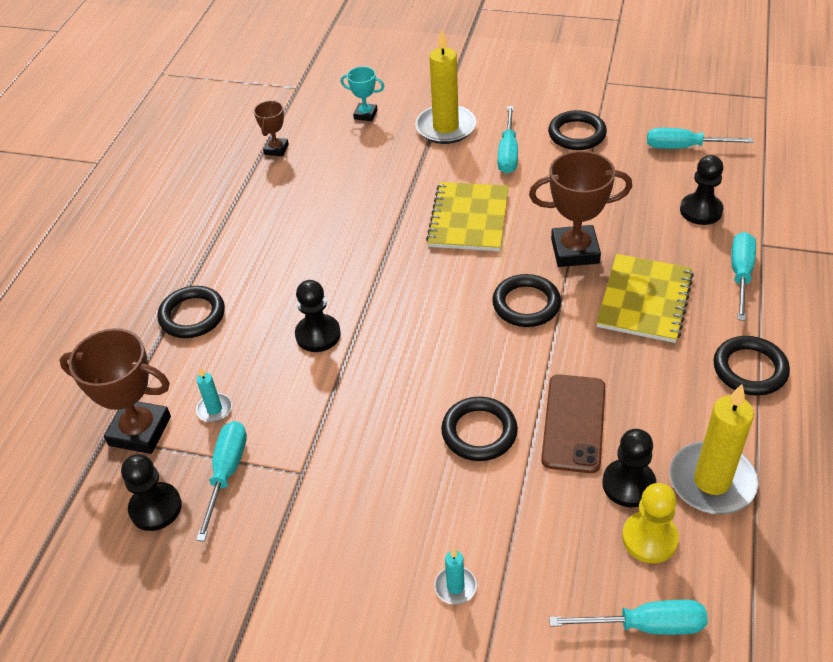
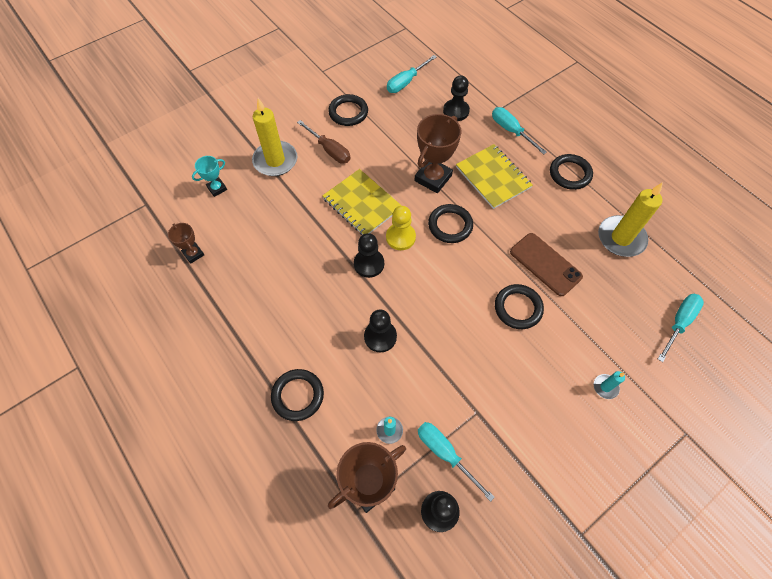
camera: 55 degrees left, 15 degrees up
turquoise screwdriver [498,106,518,174] -> brown screwdriver [297,120,351,164]
black pawn [602,429,656,507] -> black pawn moved to [354,233,384,278]
yellow pawn [622,483,679,563] -> yellow pawn moved to [386,206,416,250]

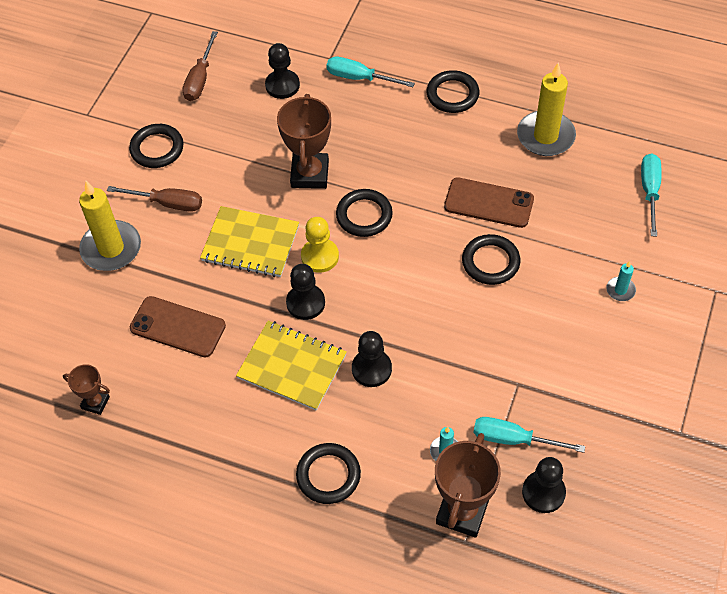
camera: 30 degrees left, 5 degrees down
turquoise trophy [192,156,227,197] -> none
turquoise screwdriver [387,55,437,93] -> brown screwdriver [182,31,218,101]
yellow notebook [456,144,533,209] -> yellow notebook moved to [236,321,347,411]
none -> brown phone [130,296,226,358]

